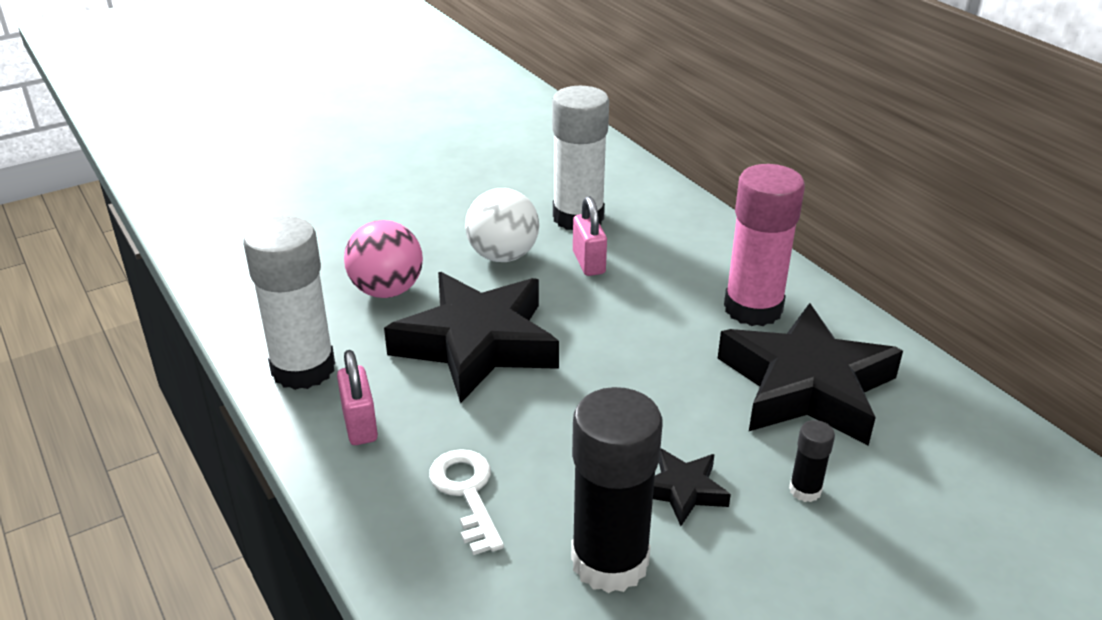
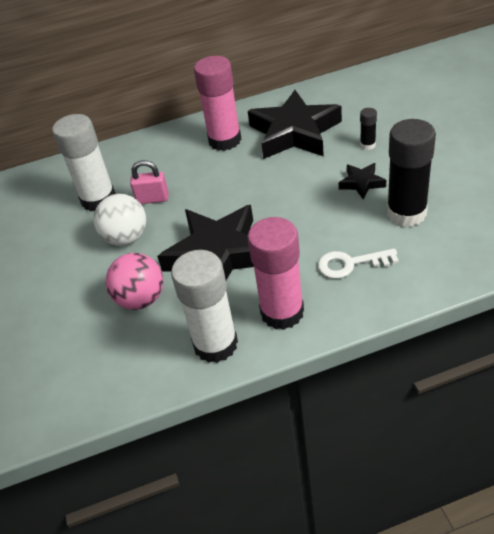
camera: 70 degrees left, 10 degrees up
pink padlock [337,350,378,445] -> pink glue stick [247,217,304,330]

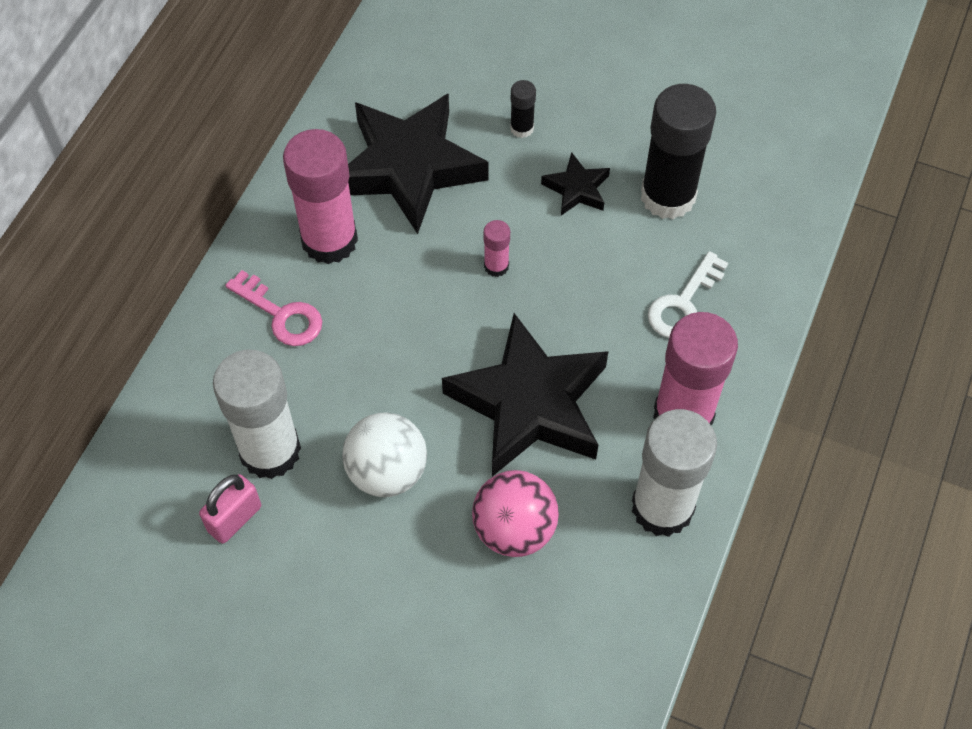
camera: 55 degrees left, 15 degrees up
pink padlock [130,160,169,204] -> pink padlock moved to [199,474,261,544]
none -> pink key [225,270,322,346]
none -> pink glue stick [484,220,510,277]

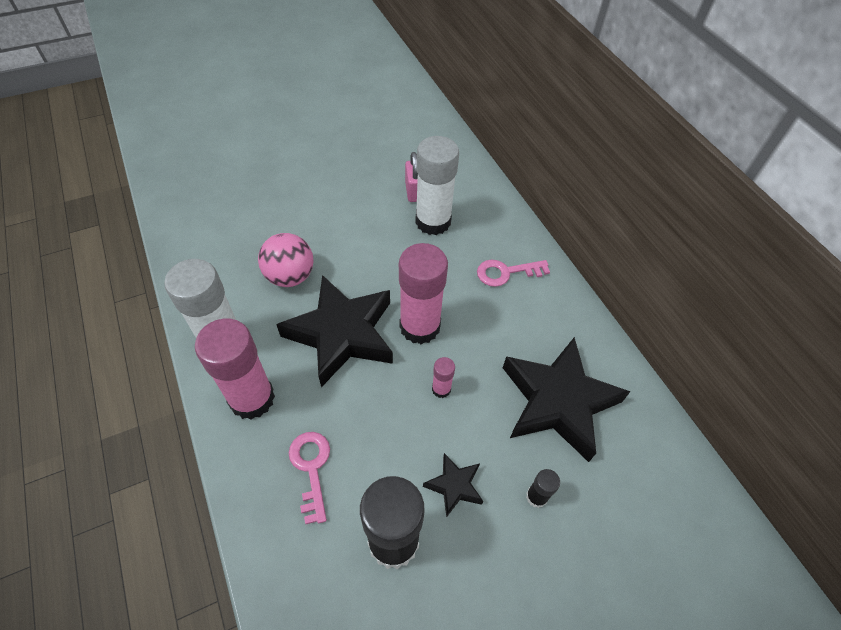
camera: 130 degrees right, 5 degrees down
pink glue stick [283,129,358,264] -> pink glue stick moved to [399,243,448,344]
white ball [342,412,427,497] -> none
white key [648,251,728,338] -> pink key [289,432,330,524]

